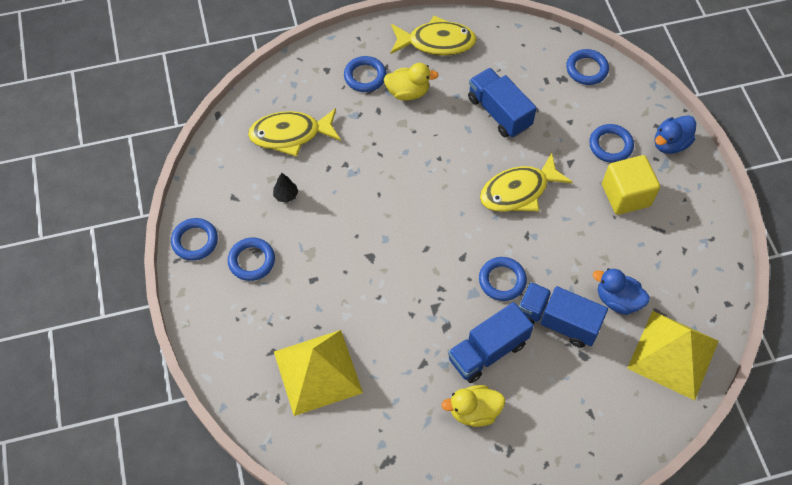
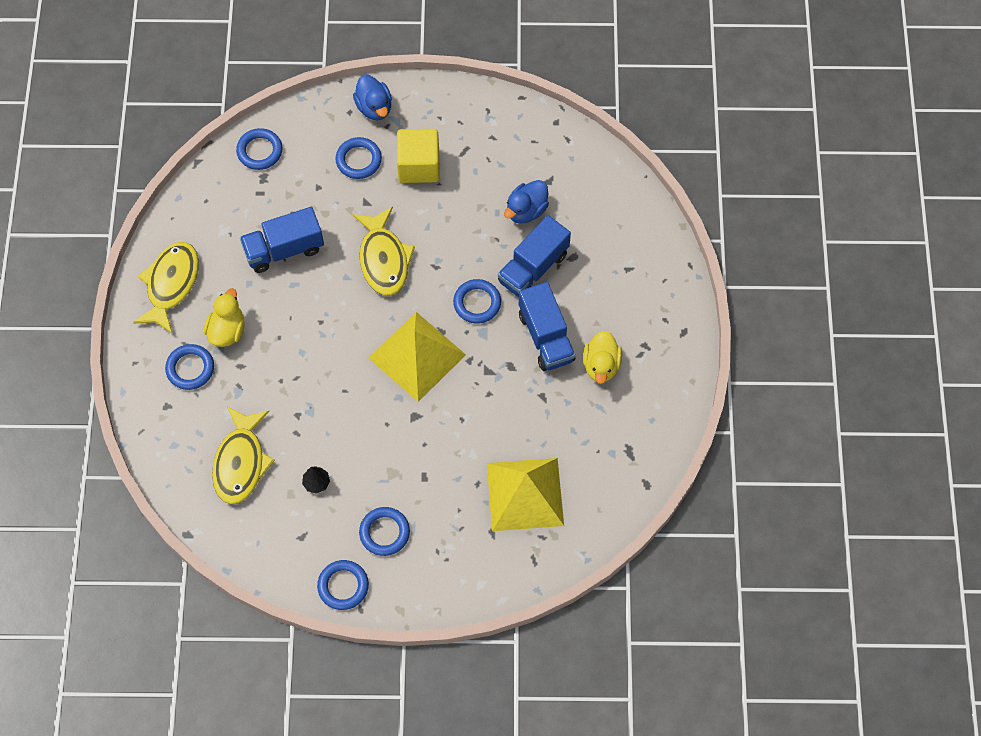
camera: 75 degrees left, 5 degrees up
yellow pyramid [627,311,718,400] -> yellow pyramid moved to [369,312,466,402]

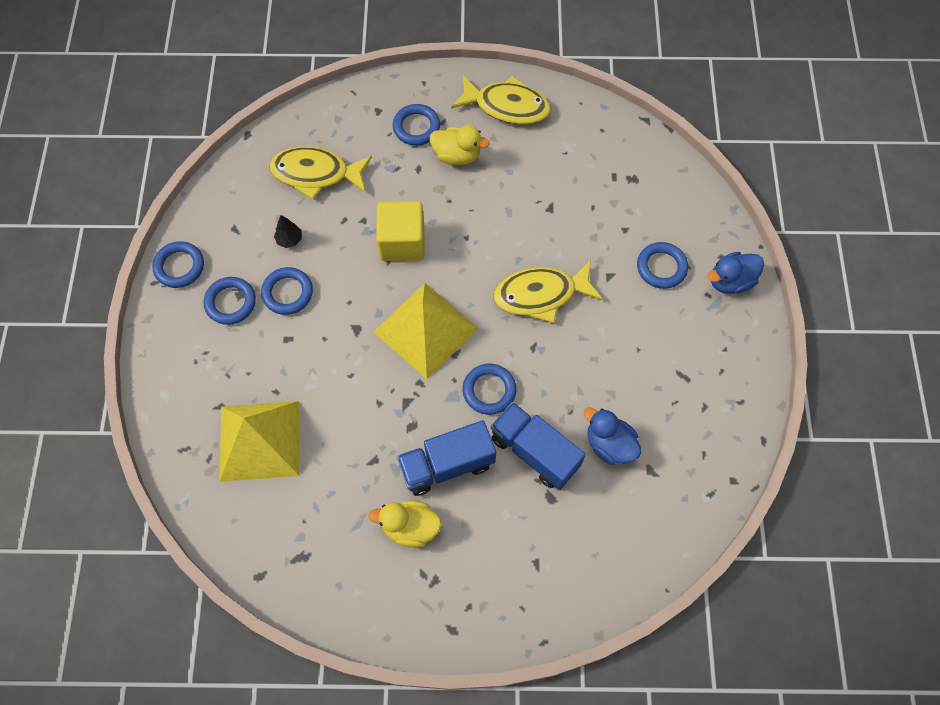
camera: 90 degrees right, 0 degrees up
blue ring [236,128,283,170] -> blue ring moved to [261,267,313,315]
blue truck [240,207,324,273] -> none
yellow cube [397,129,440,183] -> yellow cube moved to [376,201,424,261]

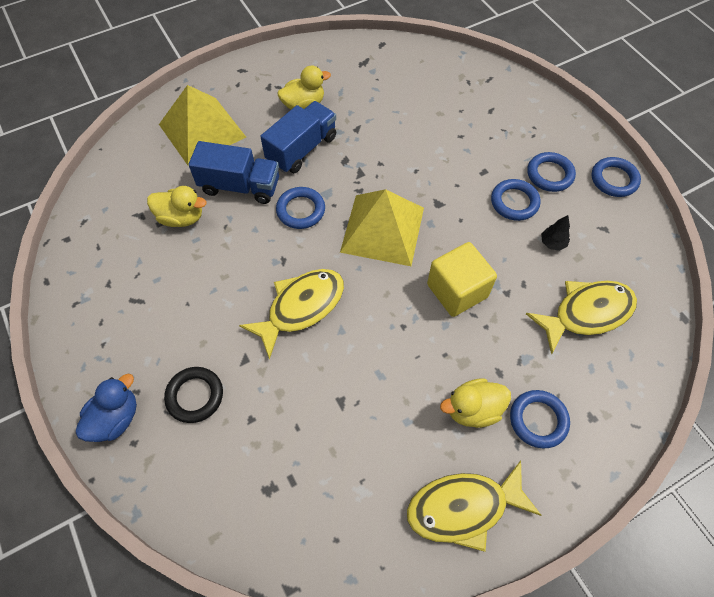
camera: 150 degrees right, 5 degrees down
yellow pyramid [219,401,299,482] -> yellow pyramid moved to [159,85,246,166]
blue duck [584,408,642,465] -> yellow duck [147,186,207,227]
blue ring [637,242,688,289] -> black ring [164,367,223,423]

